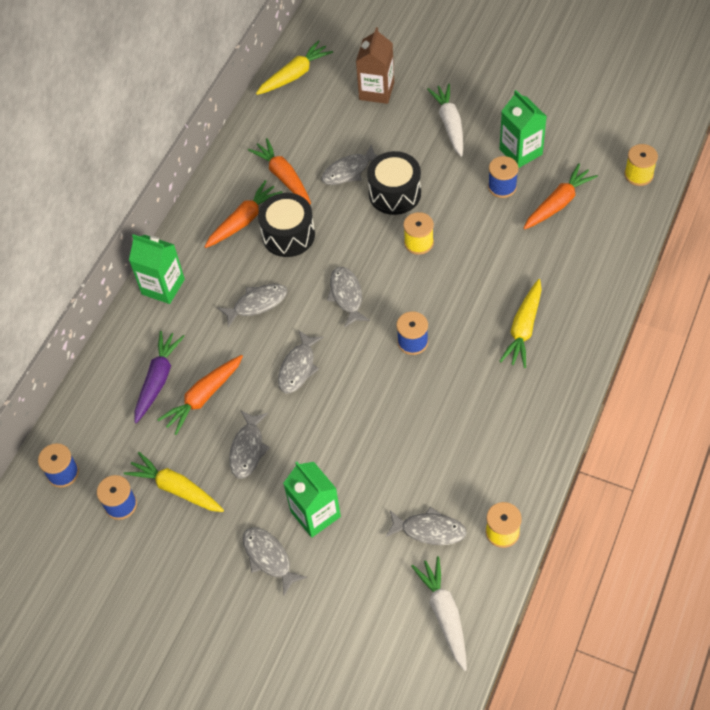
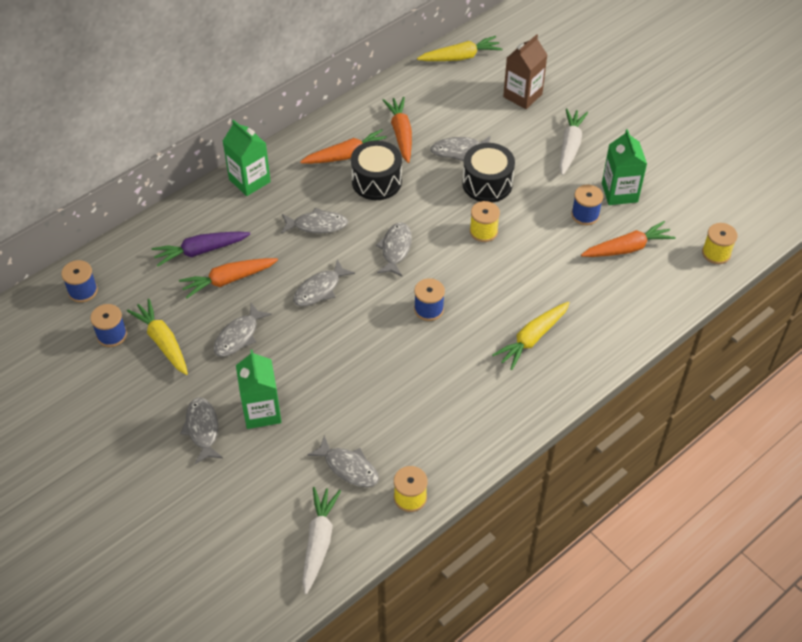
camera: 20 degrees right, 5 degrees down
purple carrot [135,331,185,423] -> purple carrot turned 150 degrees counterclockwise [152,232,250,267]

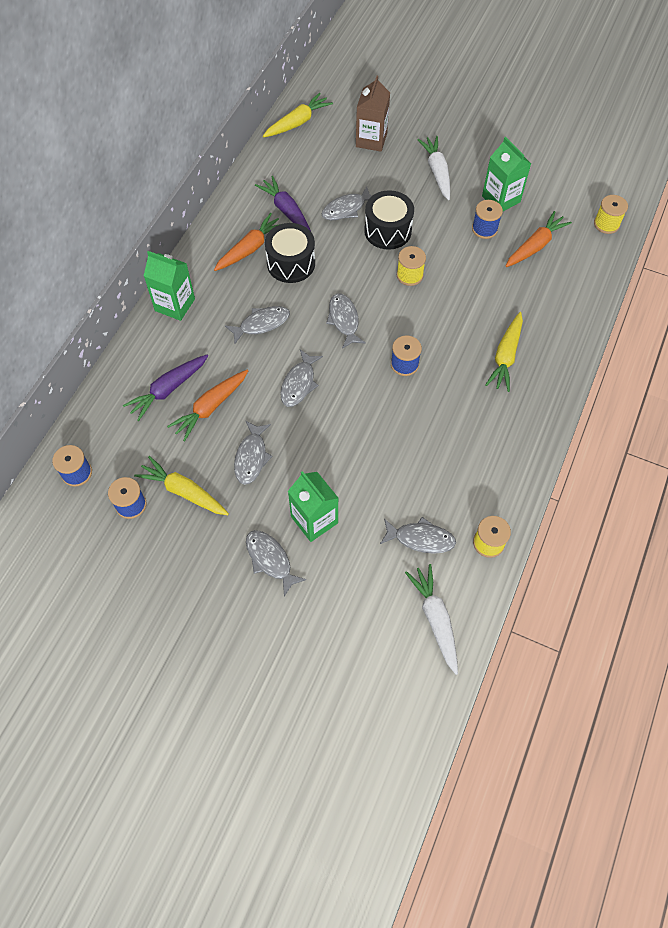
camera: 25 degrees left, 10 degrees up
orange carrot [383,97,412,163] -> purple carrot [255,176,311,231]

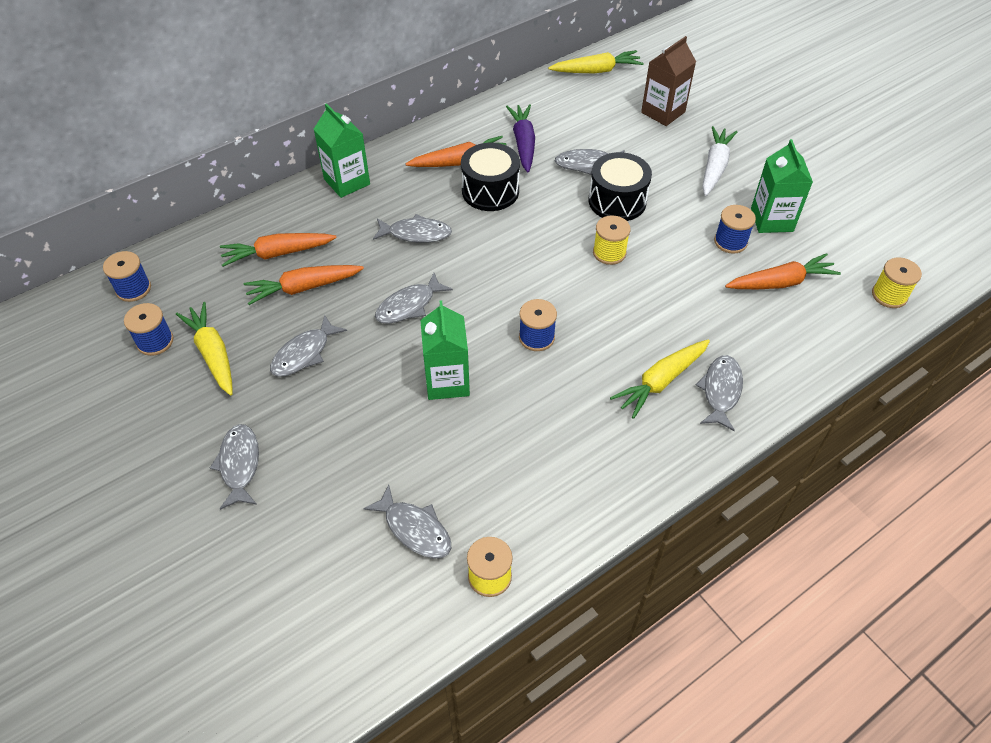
camera: 30 degrees right, 10 degrees down
purple carrot [123,355,208,421] -> orange carrot [220,233,337,267]
green carton [288,471,338,542] -> green carton moved to [420,300,470,400]
grey fish [326,293,366,349] -> grey fish moved to [696,355,743,431]
white carrot [405,564,458,675] -> none

